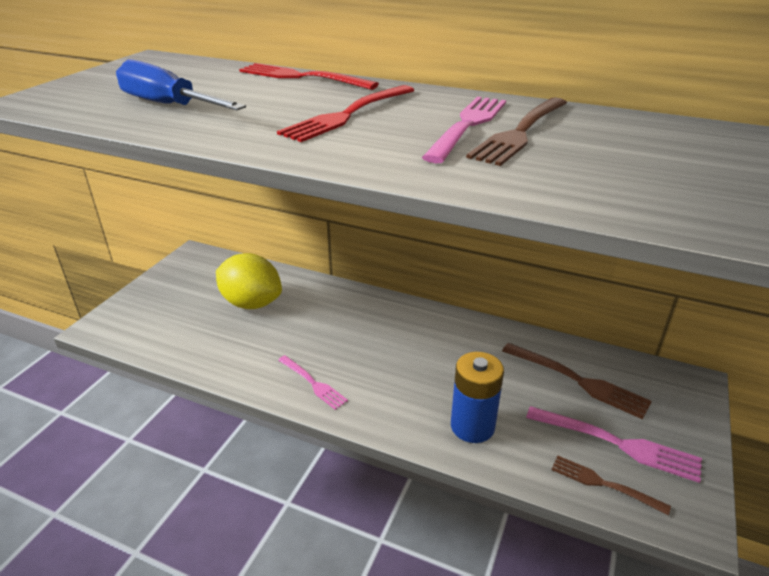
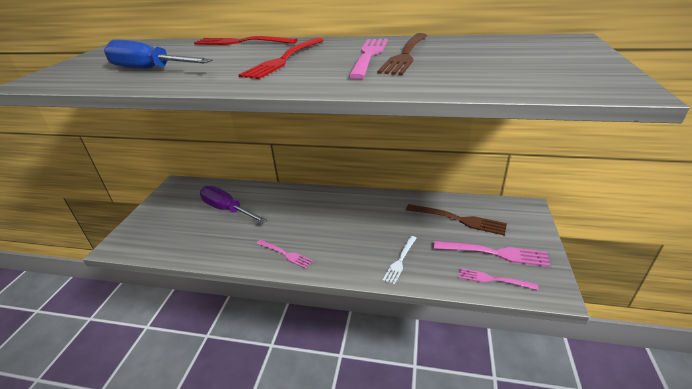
camera: 10 degrees left, 0 degrees up
yellow lemon [216,253,282,309] -> purple screwdriver [200,186,267,223]
blue battery [451,352,504,443] -> white fork [383,236,416,285]
brown fork [551,456,671,515] -> pink fork [459,268,538,290]

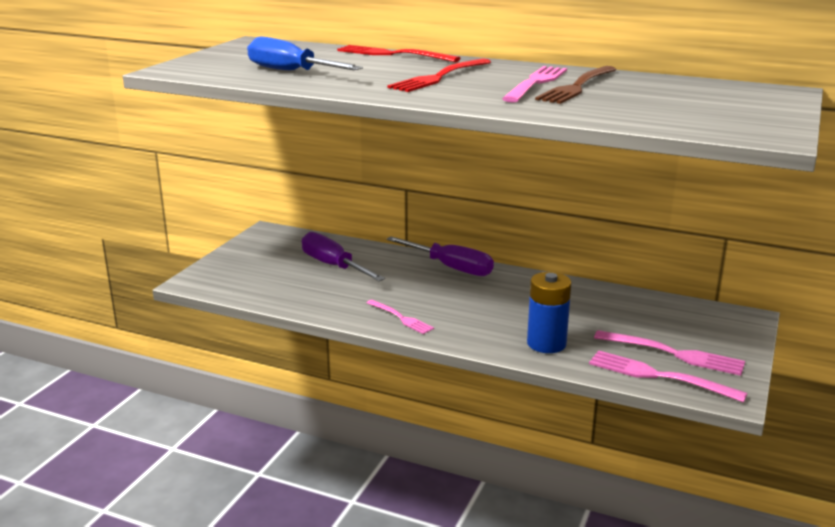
camera: 10 degrees right, 10 degrees down
white fork [383,236,416,285] -> blue battery [527,272,571,353]
brown fork [406,204,507,236] -> none
pink fork [459,268,538,290] -> pink fork [589,350,748,403], size x1.59
none -> purple screwdriver [386,236,494,276]

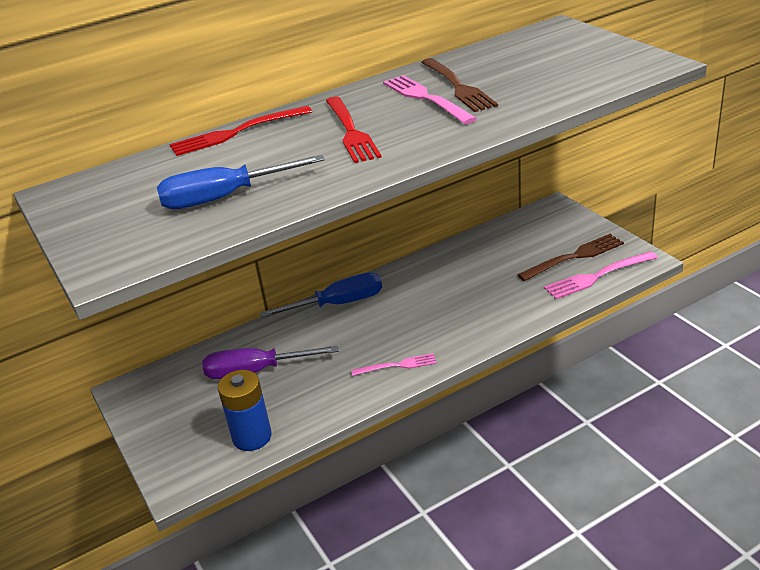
camera: 50 degrees left, 10 degrees up
purple screwdriver [386,236,494,276] -> blue screwdriver [260,272,382,318]
blue battery [527,272,571,353] -> blue battery moved to [218,370,272,451]
pink fork [594,330,745,376] -> brown fork [517,234,624,281]

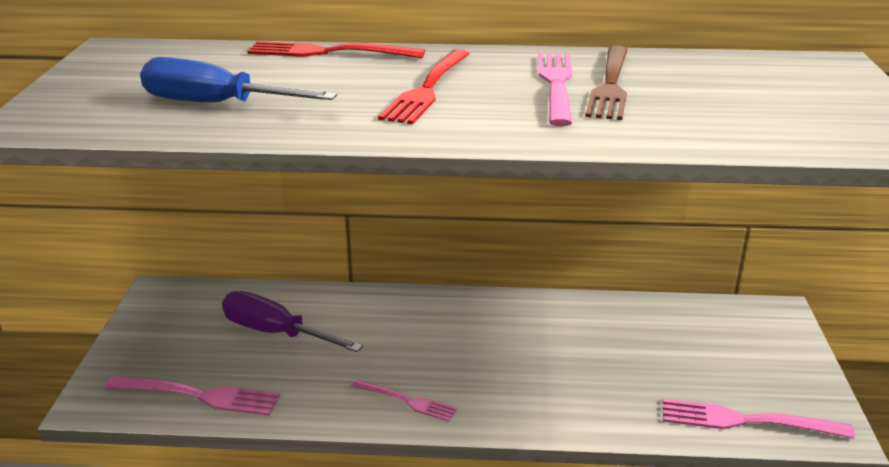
camera: 30 degrees right, 5 degrees down
blue battery [218,370,272,451] -> pink fork [105,376,280,416]
blue screwdriver [260,272,382,318] -> none
brown fork [517,234,624,281] -> none

